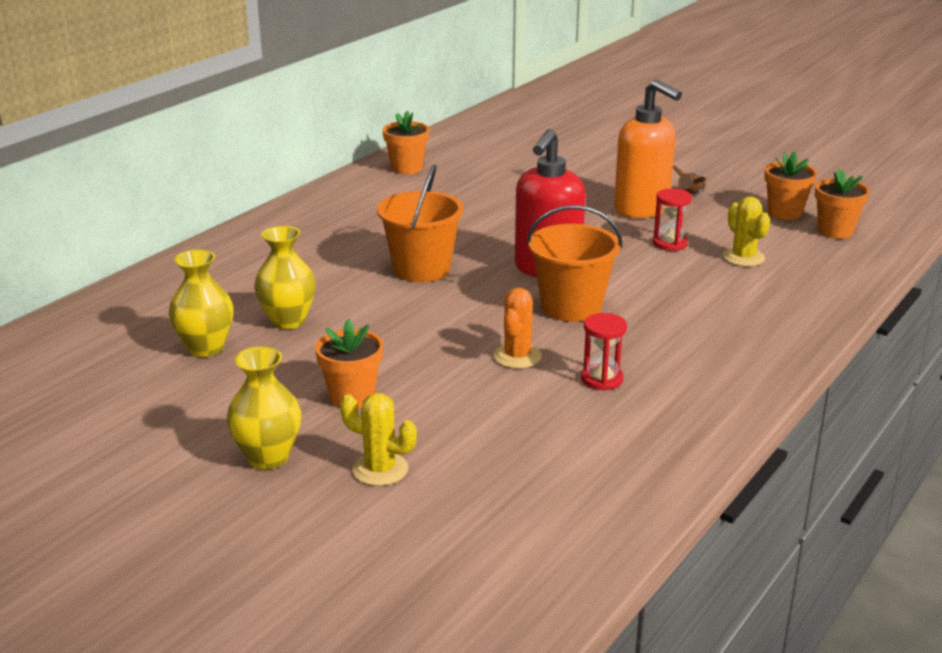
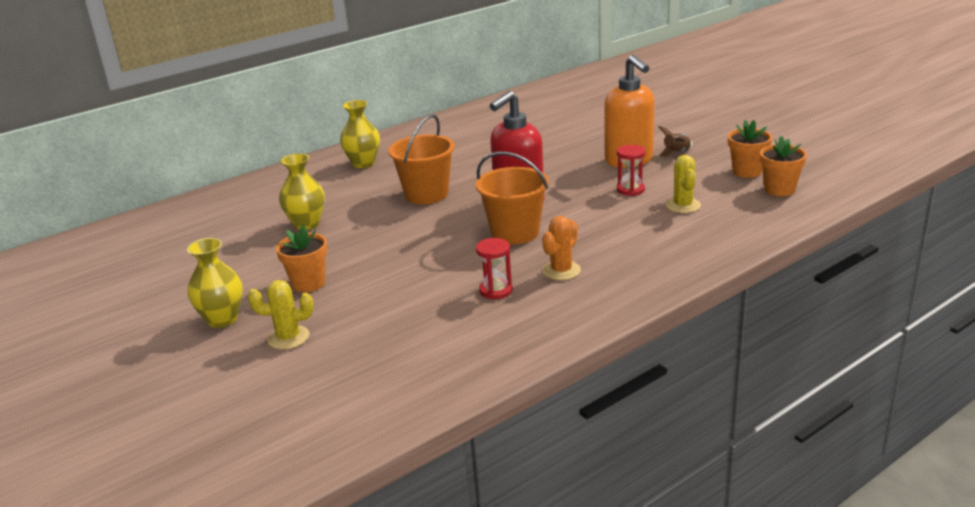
camera: 20 degrees right, 0 degrees up
yellow vase [169,249,234,357] -> yellow vase moved to [340,100,380,168]
yellow cactus [340,393,417,486] -> yellow cactus turned 45 degrees counterclockwise [248,280,314,350]
orange flower pot [383,111,429,174] -> none
orange cactus [493,288,542,369] -> orange cactus moved to [542,216,581,280]

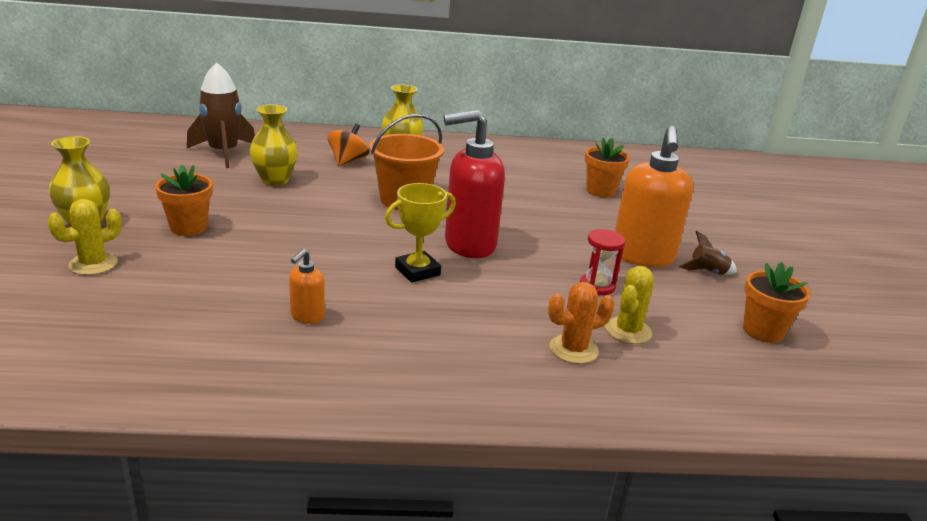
camera: 30 degrees right, 0 degrees up
yellow cactus [248,280,314,350] -> yellow cactus turned 75 degrees counterclockwise [47,199,122,275]
orange bucket [476,152,549,244] -> yellow trophy [385,183,456,283]
red hourglass [476,238,513,299] -> orange soap dispenser [289,249,325,324]
orange cactus [542,216,581,280] -> orange cactus moved to [548,282,614,364]
orange flower pot [760,136,807,197] -> orange flower pot moved to [585,138,630,197]
none -> brown rocket [187,62,255,168]
none -> orange spinning top [328,124,369,166]

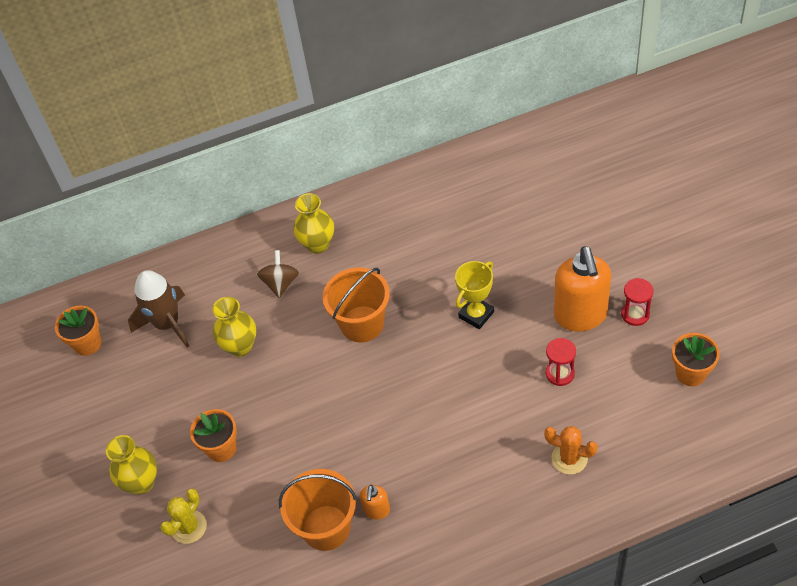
camera: 10 degrees left, 25 degrees up
orange spinning top [328,124,369,166] -> brown spinning top [257,250,299,298]
yellow trophy [385,183,456,283] -> yellow trophy moved to [455,261,494,329]
red soap dispenser [444,110,505,258] -> none
orange cactus [548,282,614,364] -> orange cactus turned 60 degrees clockwise [544,426,598,474]
orange flower pot [585,138,630,197] -> orange flower pot moved to [55,306,101,356]
yellow cactus [605,266,654,344] -> none
brown rocket [679,230,737,275] -> red hourglass [621,278,653,326]
none -> orange bucket [279,469,357,551]

